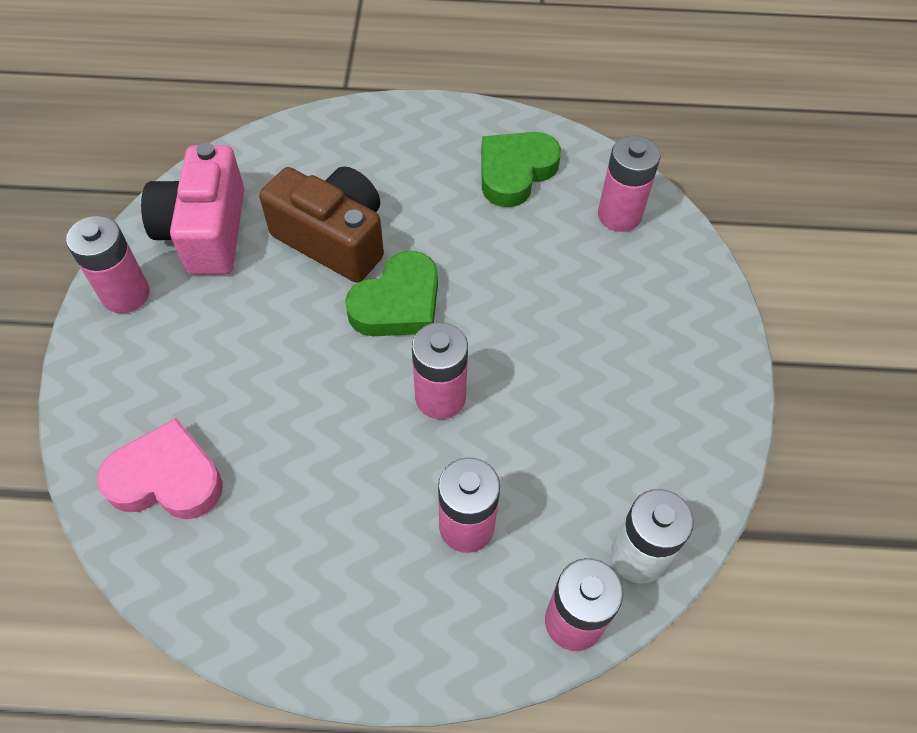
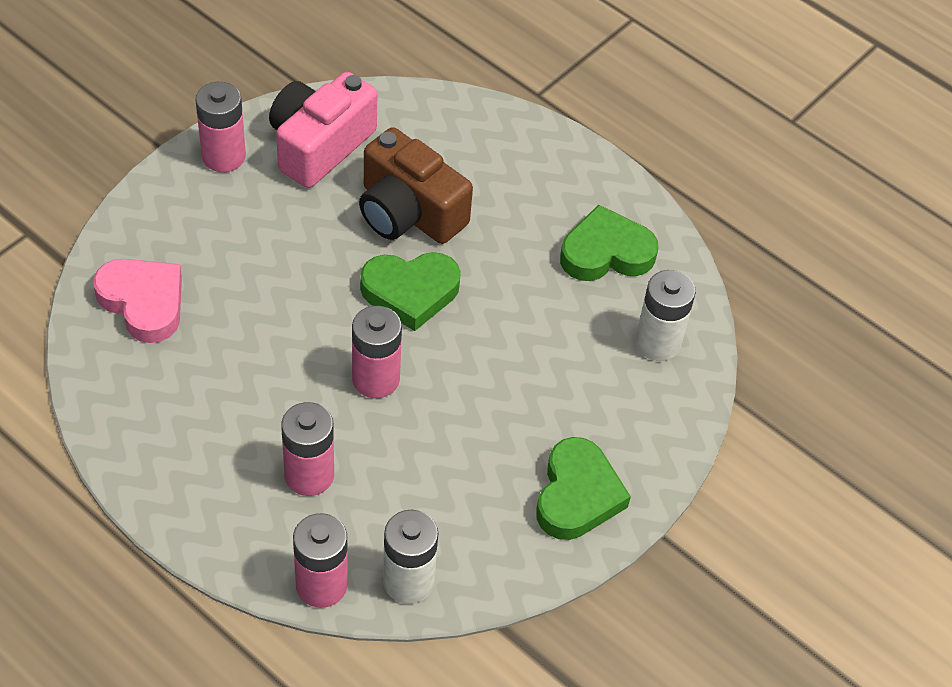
camera: 35 degrees right, 5 degrees down
brown camera [259,166,384,283] -> brown camera turned 150 degrees clockwise [359,127,473,244]
pink battery [598,135,660,232] -> white battery [635,270,696,361]
none -> green heart [536,437,631,540]

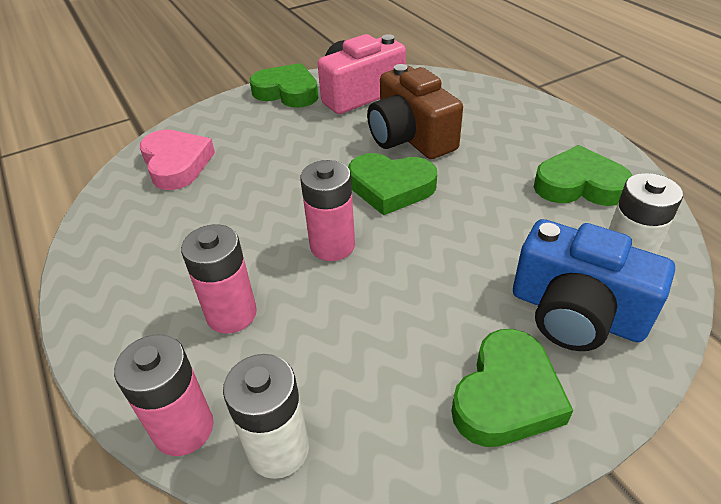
camera: 25 degrees right, 10 degrees down
pink battery [196,82,246,172] -> green heart [250,63,318,108]
none -> blue camera [513,219,675,351]

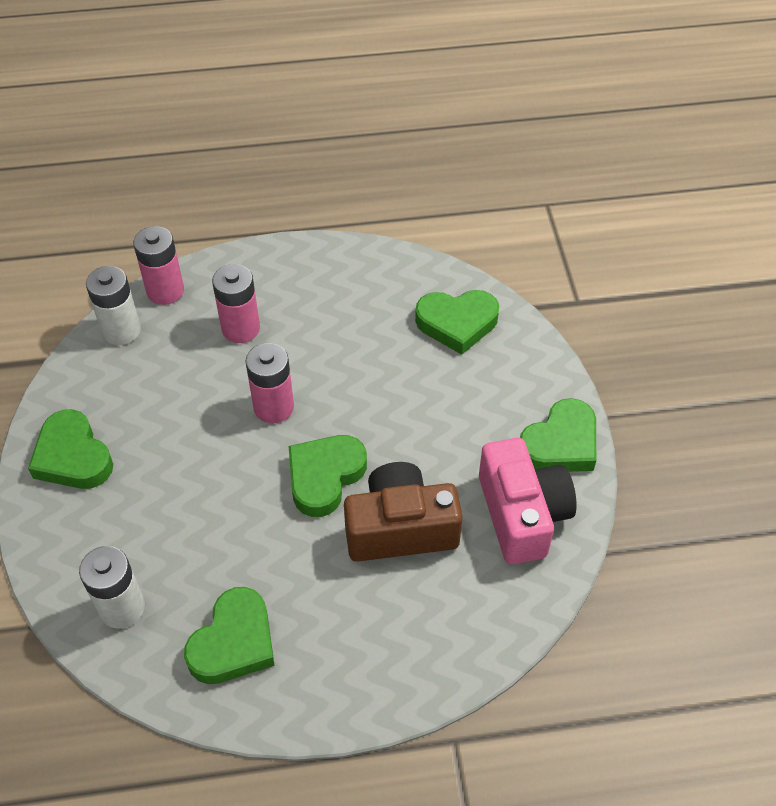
camera: 110 degrees right, 10 degrees up
pink heart [140,129,215,190] -> green heart [415,290,499,355]
blue camera [513,219,675,351] -> none

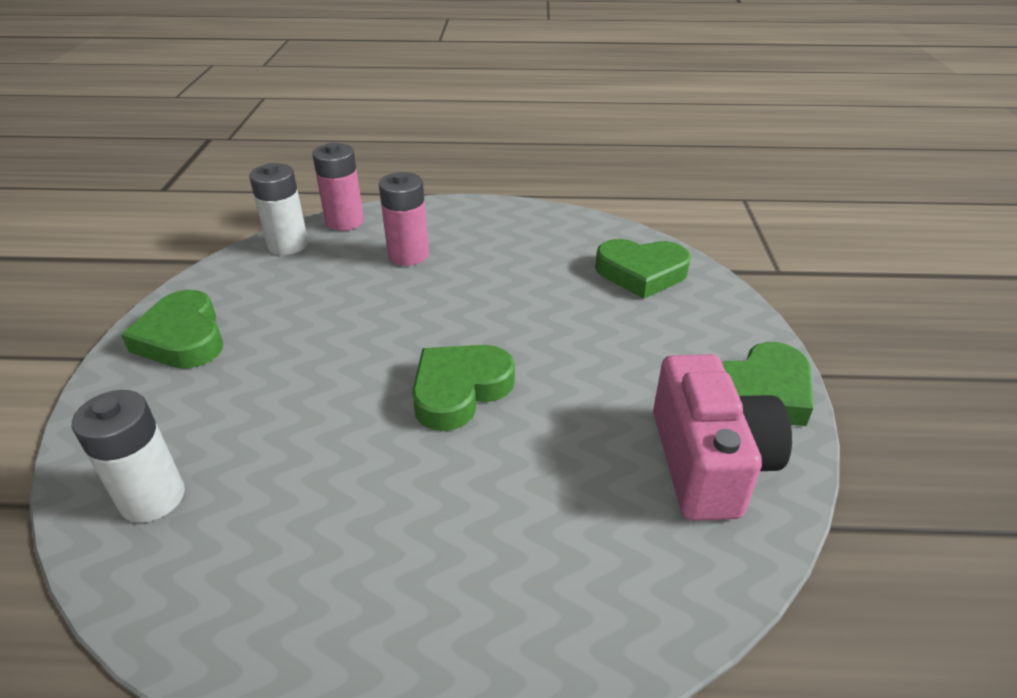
camera: 10 degrees right, 15 degrees down
green heart [184,587,275,684] -> none
pink battery [246,343,294,423] -> none
brown camera [344,462,463,562] -> none

